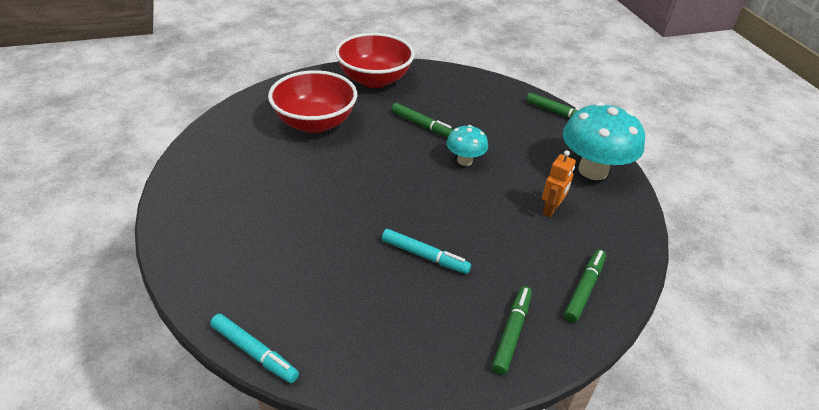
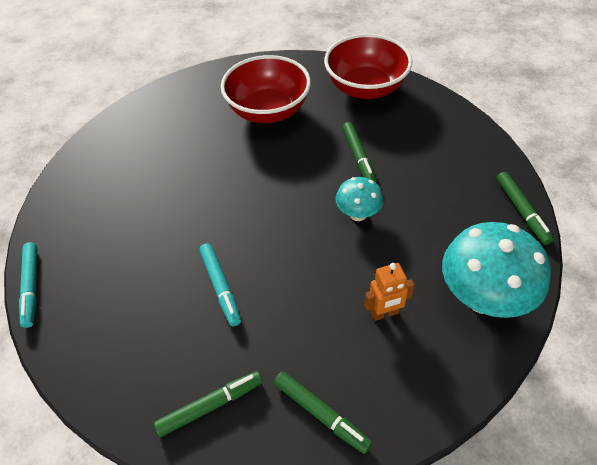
camera: 45 degrees right, 10 degrees up
green marker [564,249,606,323] -> green marker turned 60 degrees clockwise [274,372,372,454]

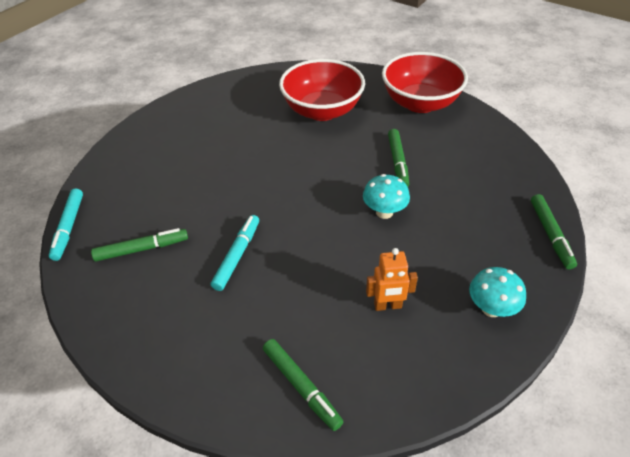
camera: 10 degrees right, 5 degrees down
green marker [154,371,263,437] -> green marker moved to [91,228,188,261]
turquoise marker [199,243,241,326] -> turquoise marker turned 150 degrees counterclockwise [211,215,259,291]
turquoise mushroom [442,222,551,318] -> turquoise mushroom [469,267,526,317], size x0.54

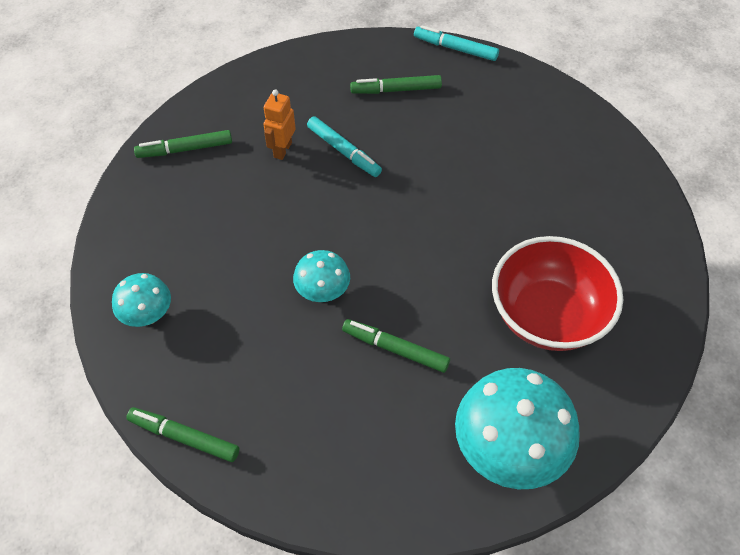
camera: 115 degrees right, 10 degrees up
green marker [91,228,188,261] -> green marker turned 75 degrees clockwise [350,75,442,94]
orange robot [366,248,418,311] -> orange robot moved to [264,90,296,160]
red bowl [382,52,468,113] -> turquoise mushroom [455,368,580,489]

